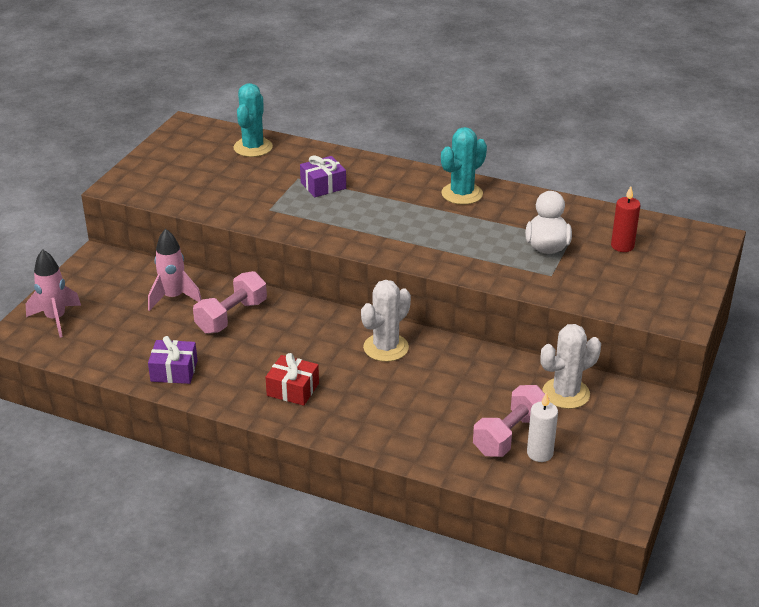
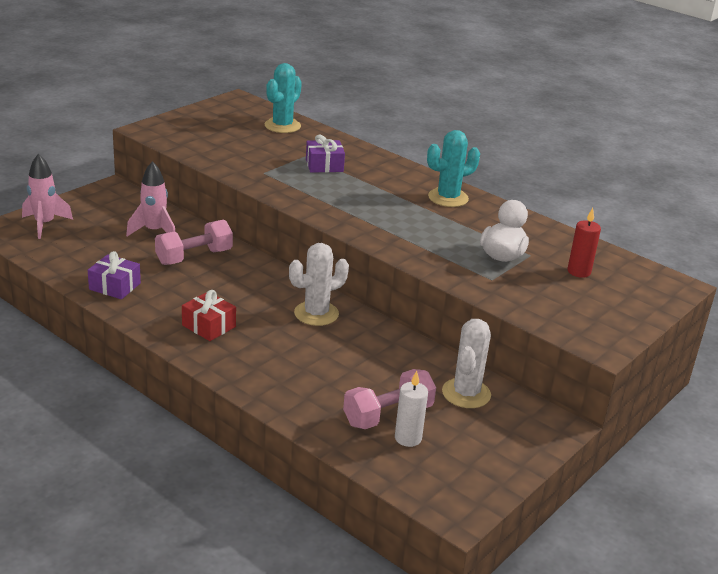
camera: 15 degrees right, 5 degrees down
white cactus [541,324,601,409] -> white cactus turned 60 degrees counterclockwise [442,319,491,408]

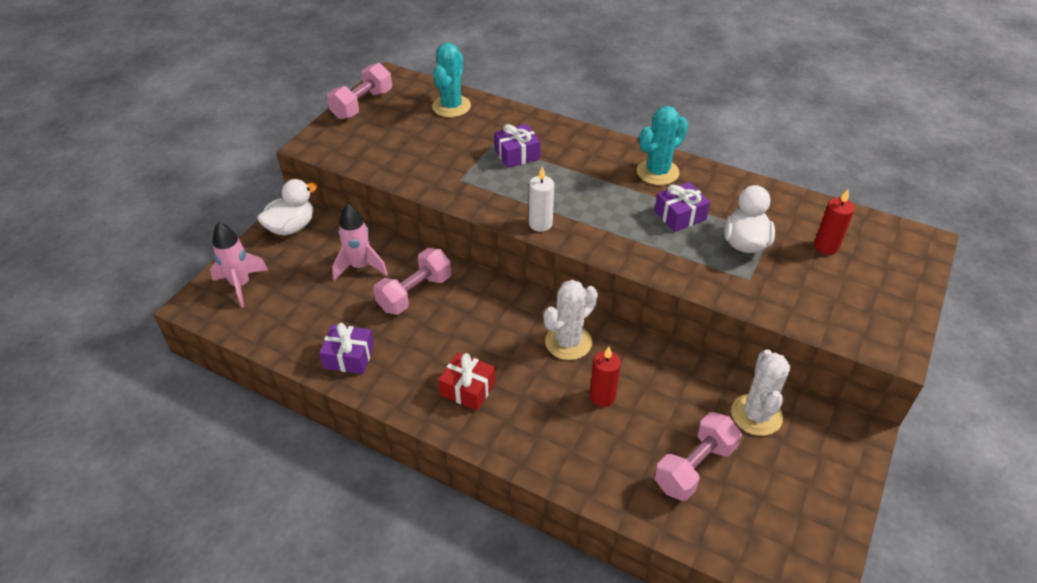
camera: 10 degrees left, 15 degrees up
white candle [395,371,428,447] -> white candle moved to [529,166,554,232]
none -> white duck [257,179,318,236]
none -> pink dumbbell [327,63,392,120]
none -> red candle [590,346,621,407]
none -> purple gift [654,182,710,232]

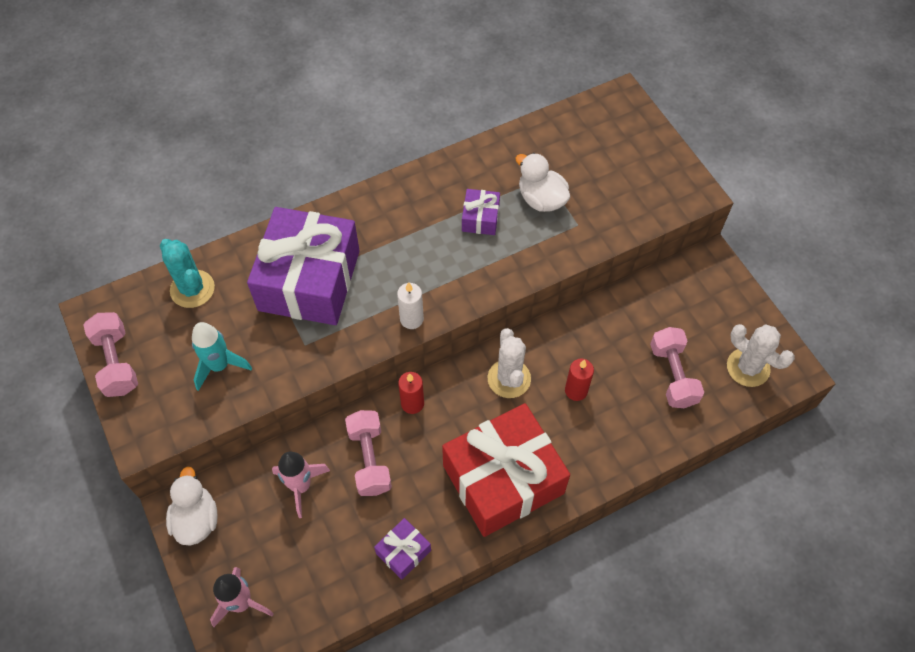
camera: 55 degrees left, 15 degrees up
red gift [438,352,496,411] -> red gift [442,403,570,537], size x2.34
purple gift [494,124,540,168] -> purple gift [247,207,360,325], size x2.34
turquoise cactus [637,106,688,185] -> none
white cactus [731,350,790,436] -> white cactus moved to [727,324,795,387]
red candle [814,189,855,255] -> red candle moved to [398,372,424,414]
none -> turquoise rocket [192,322,252,391]

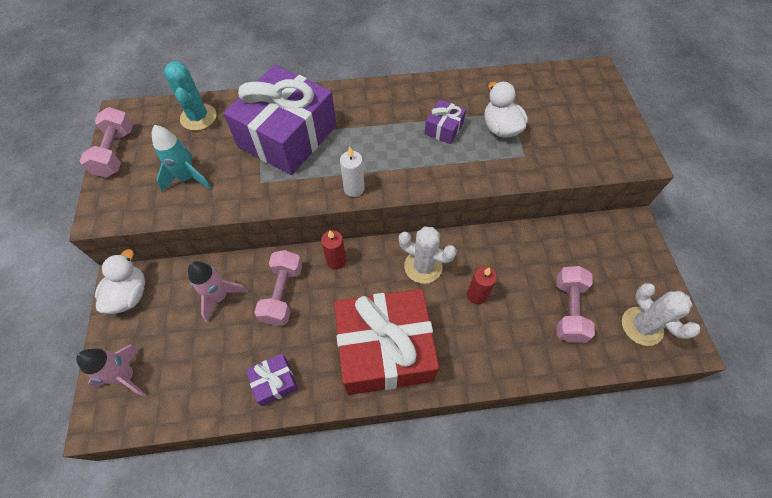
camera: 20 degrees right, 0 degrees up
white cactus [488,328,531,398] -> white cactus turned 75 degrees counterclockwise [399,227,457,284]

